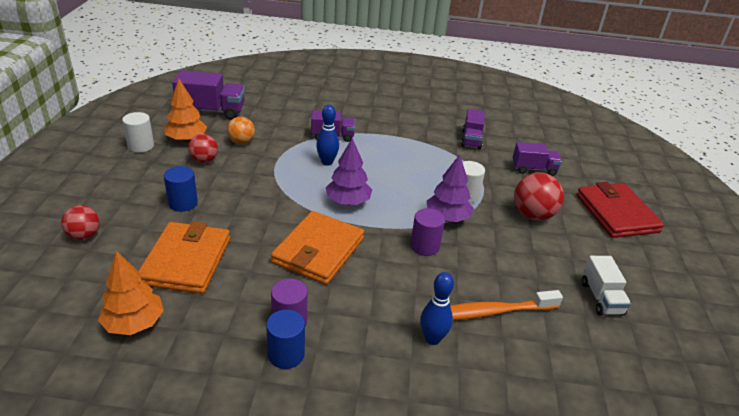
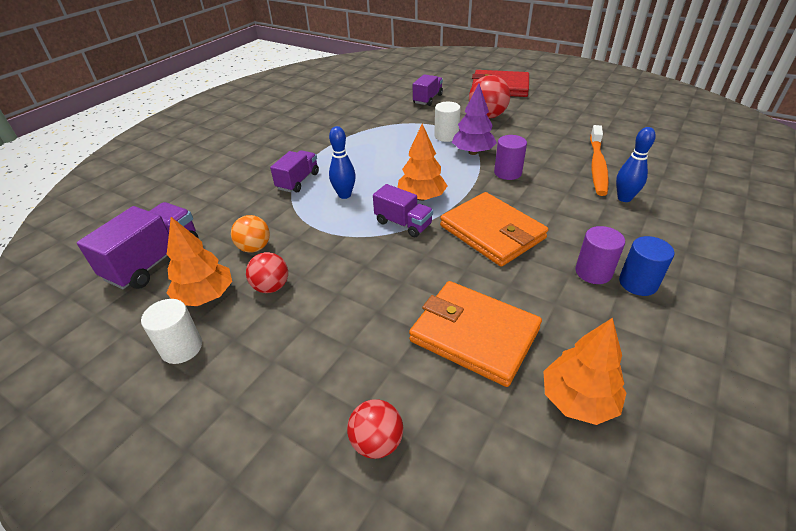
camera: 60 degrees left, 5 degrees up
blue cylinder [164,166,198,212] -> none
purple tree [326,138,372,205] -> orange tree [397,124,448,201]
purple truck [461,109,485,149] -> purple truck moved to [373,184,433,238]
white truck [582,256,631,316] -> none

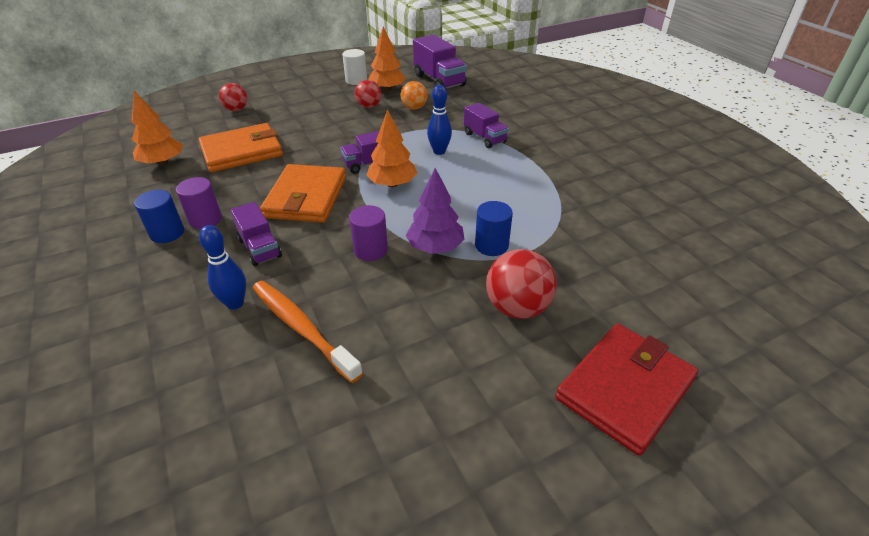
camera: 120 degrees right, 0 degrees up
purple truck [413,74,443,106] -> purple truck moved to [230,202,282,266]
white cylinder [434,102,461,142] -> blue cylinder [475,201,513,256]
orange wallet [440,192,548,267] -> orange wallet turned 75 degrees counterclockwise [260,164,346,223]

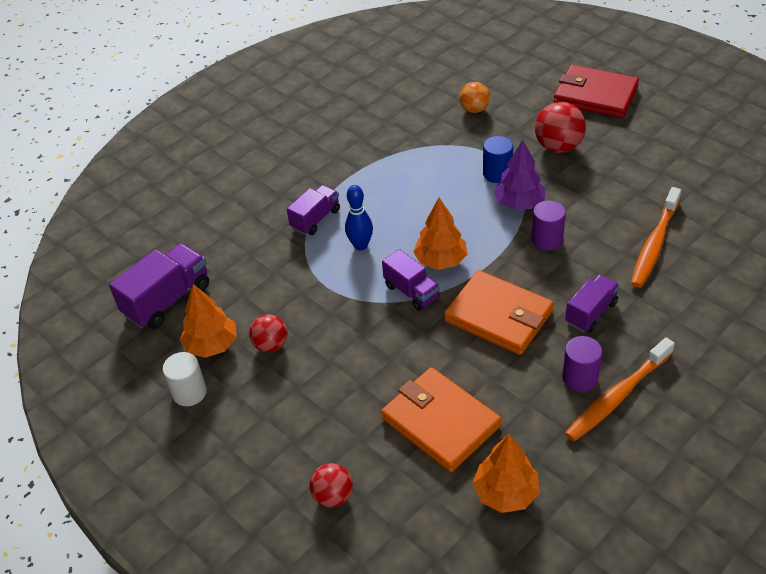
camera: 105 degrees left, 5 degrees up
blue cylinder [134,190,184,243] -> orange toothbrush [565,337,675,441]
blue bowling pin [199,225,246,310] -> none
orange wallet [260,164,346,223] -> orange wallet turned 45 degrees clockwise [444,270,554,355]
orange ball [401,81,427,110] -> orange ball moved to [459,82,490,113]

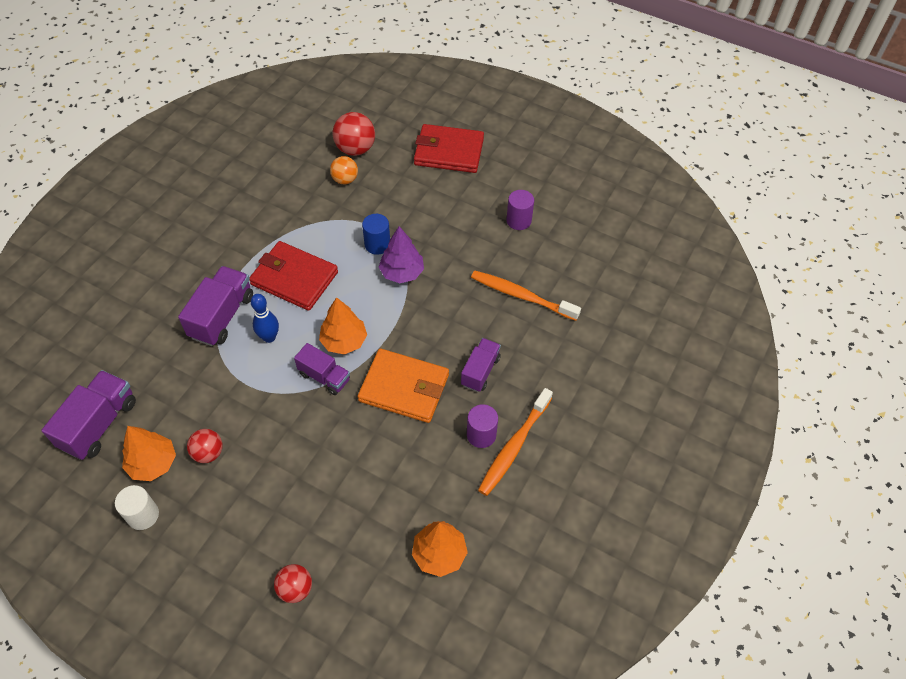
camera: 20 degrees left, 10 degrees up
purple truck [287,185,340,235] -> purple truck [178,266,253,346], size x1.55
orange wallet [381,367,501,472] -> none
purple cylinder [532,201,566,251] -> purple cylinder moved to [506,190,534,230]
red ball [535,102,586,153] -> red ball moved to [333,112,375,156]
orange toothbrush [631,187,681,288] -> orange toothbrush turned 105 degrees clockwise [471,270,581,321]
none -> red wallet [249,241,338,311]

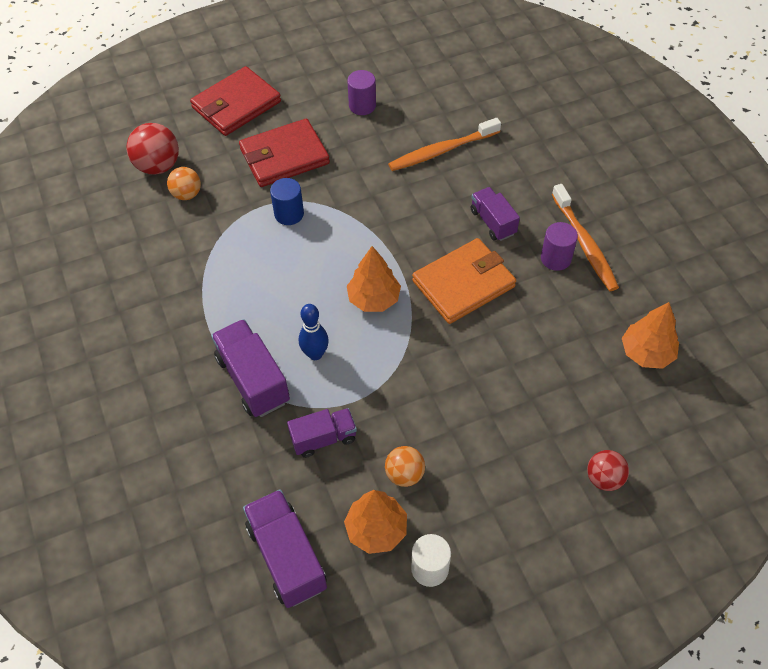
camera: 50 degrees left, 0 degrees up
red ball [187,429,223,463] -> orange ball [385,446,425,487]
red wallet [249,241,338,311] -> red wallet moved to [239,119,330,187]
purple truck [294,343,350,395] -> purple truck moved to [287,408,357,458]
purple tree [379,226,424,283] -> none

